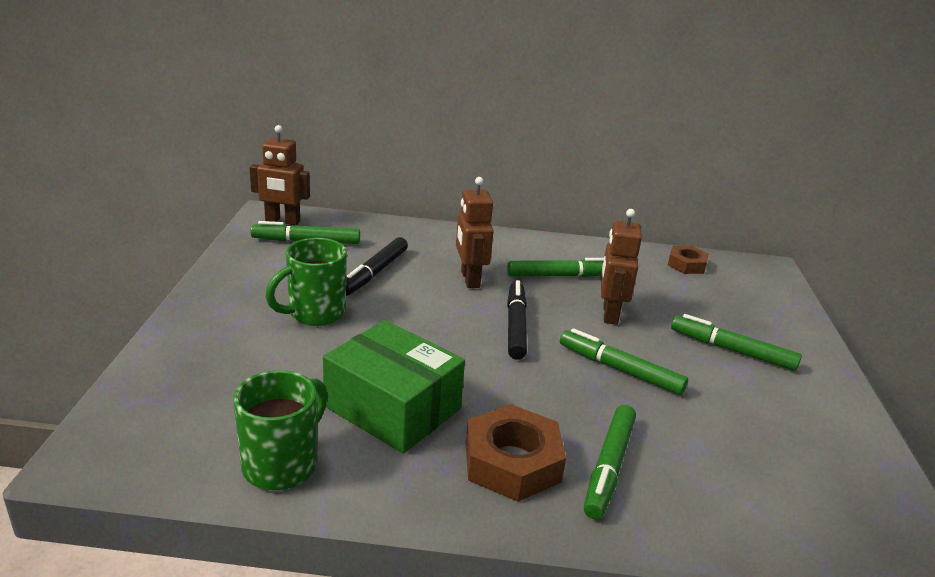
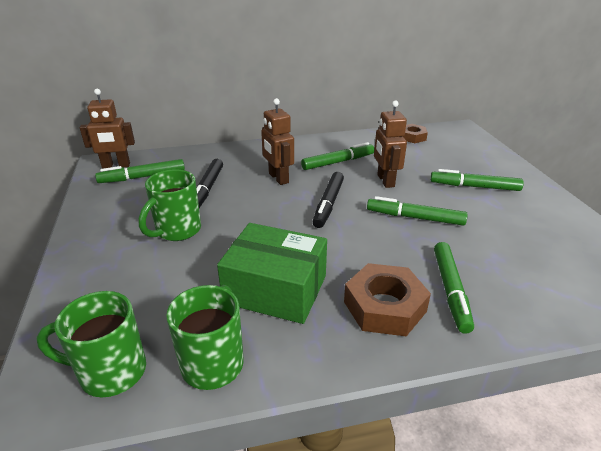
camera: 15 degrees left, 5 degrees up
black marker [507,280,527,360] -> black marker turned 150 degrees counterclockwise [313,172,344,228]
none -> green mug [36,291,146,397]

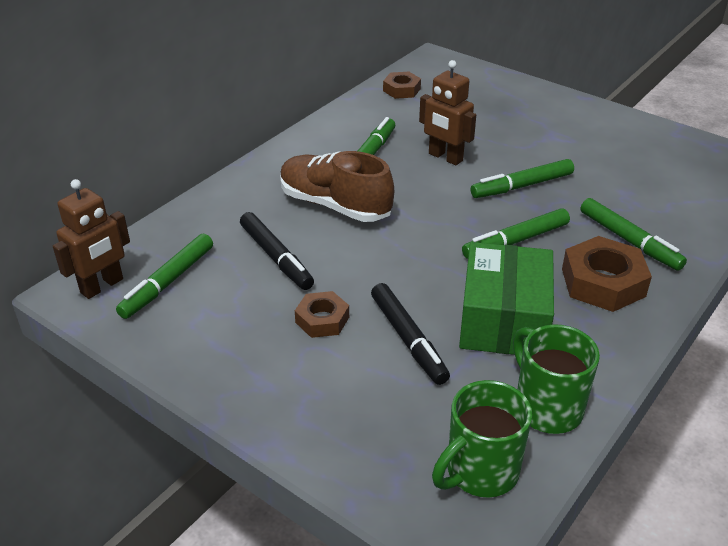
camera: 40 degrees left, 5 degrees up
green mug [138,170,201,241] -> brown nut [295,291,349,338]
green box [217,223,327,324] -> green box turned 60 degrees counterclockwise [459,242,554,355]
brown robot [261,98,294,185] -> brown shoe [280,151,394,222]
black marker [313,172,344,228] -> black marker moved to [371,283,450,385]
green marker [430,169,524,191] -> green marker moved to [462,208,570,259]

